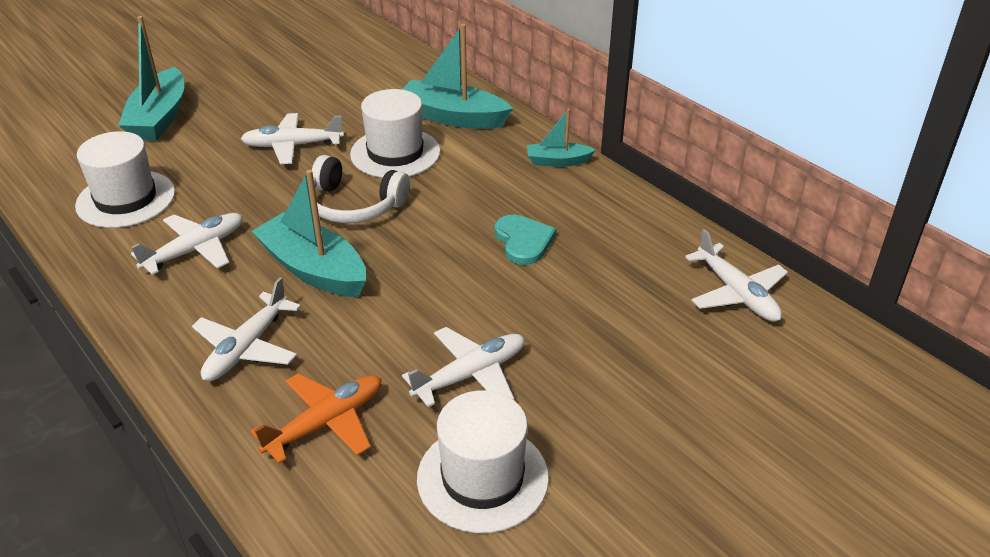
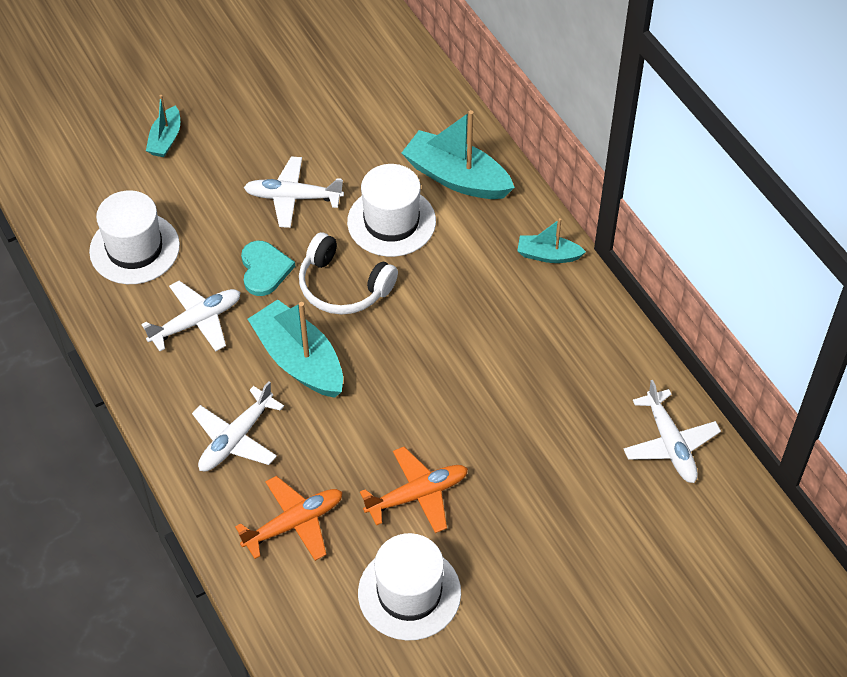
camera: 10 degrees right, 15 degrees up
turquoise boat [118,16,184,141] -> turquoise boat [146,95,180,157], size x0.55
white plane [402,327,525,407] -> orange plane [360,447,468,533]
turquoise heart [495,214,556,265] -> turquoise heart moved to [241,240,295,296]

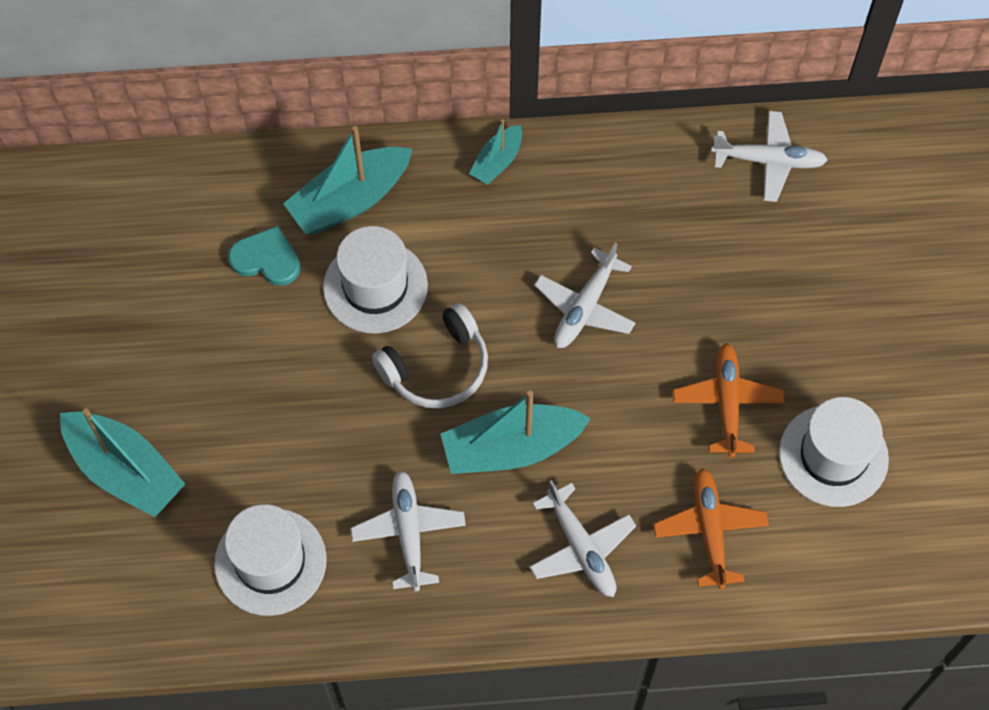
camera: 65 degrees left, 10 degrees up
turquoise boat [146,95,180,157] -> turquoise boat [60,408,185,517], size x1.82
turquoise heart [241,240,295,296] -> turquoise heart moved to [228,226,301,286]
white plane [244,156,344,228] -> white plane moved to [534,242,635,348]

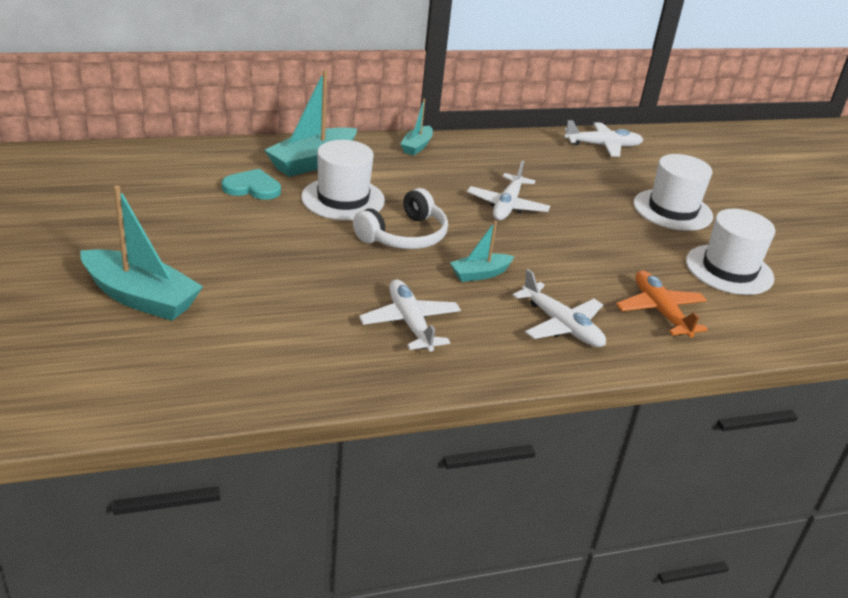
camera: 15 degrees left, 30 degrees down
white hat [214,504,327,616] -> white hat moved to [634,154,713,231]
turquoise boat [440,391,591,474] -> turquoise boat [450,221,515,282], size x0.55
orange plane [673,343,785,458] -> none

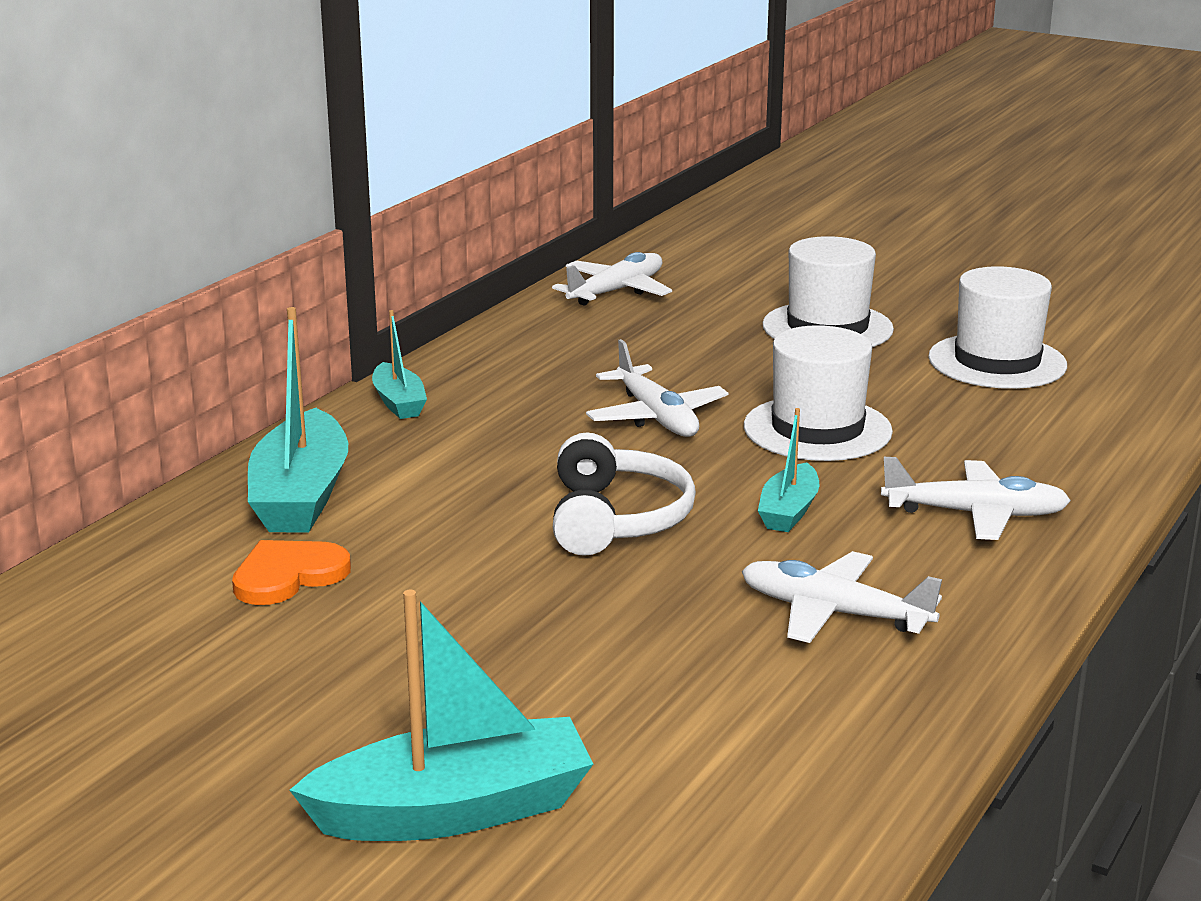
camera: 40 degrees left, 10 degrees down
turquoise heart [222,169,281,200] -> orange heart [232,540,351,605]
white hat [301,140,385,220] -> white hat moved to [744,325,893,461]
orange plane [616,270,708,338] -> none

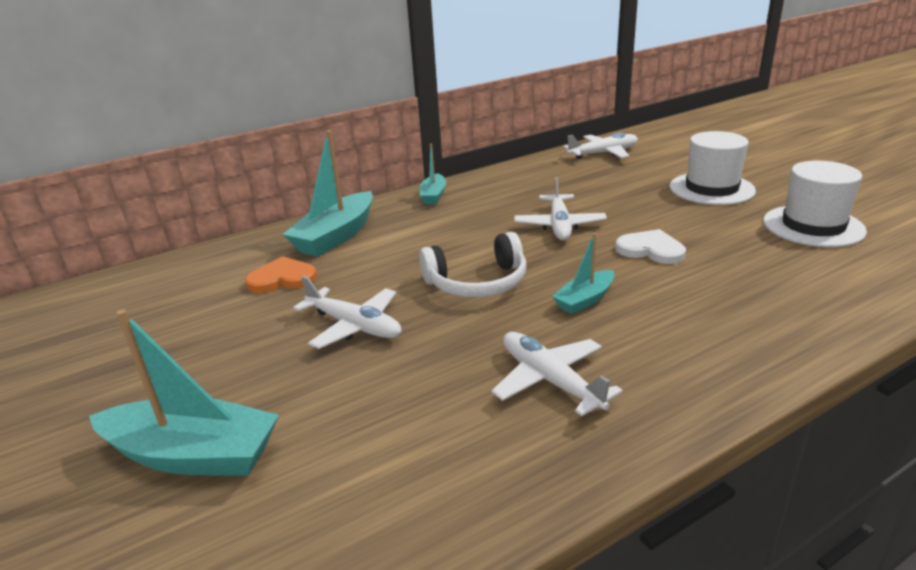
camera: 30 degrees right, 5 degrees up
white headphones [553,433,696,556] -> white headphones turned 45 degrees clockwise [419,232,526,297]
white hat [744,325,893,461] -> white heart [615,229,686,264]
white plane [881,457,1071,540] -> white plane moved to [293,276,401,349]

